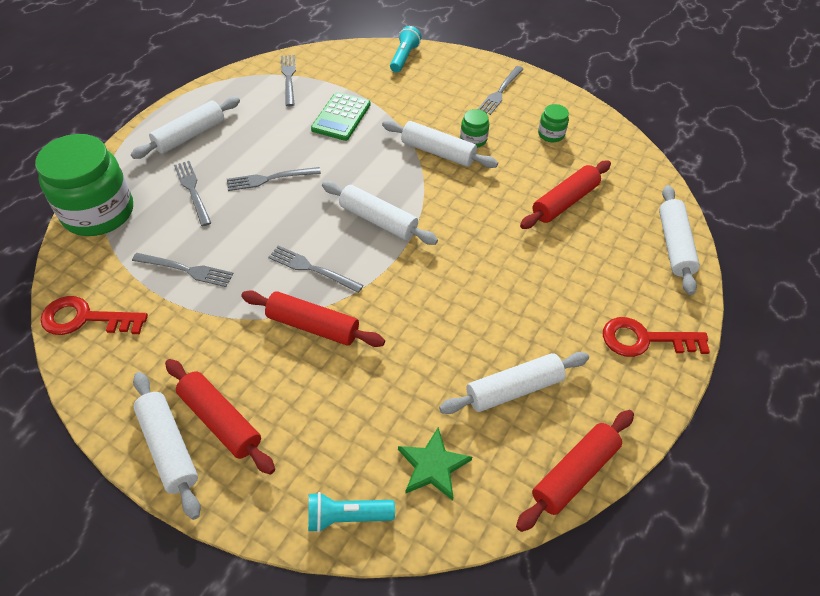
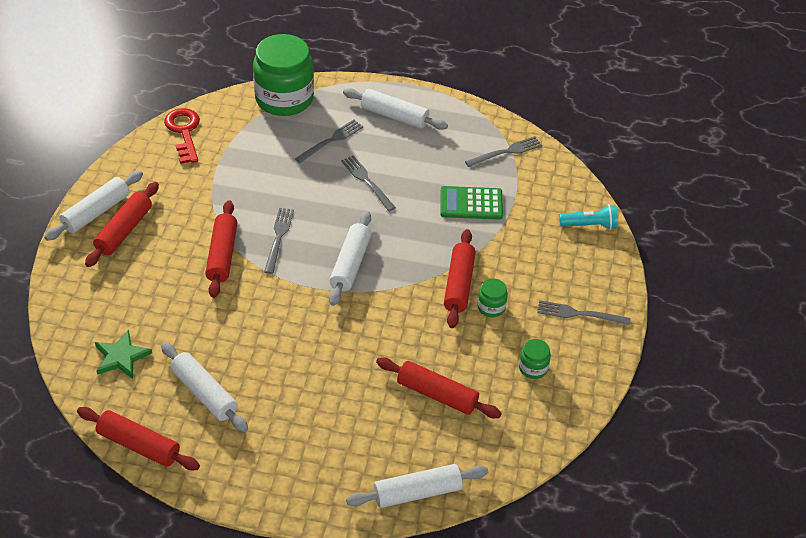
camera: 70 degrees right, 5 degrees down
grey fork [132,253,234,287] -> none
turquoise flashlight [308,492,395,533] -> none
white rolling pin [382,120,498,168] -> red rolling pin [444,229,476,328]
red key [603,317,710,357] -> none

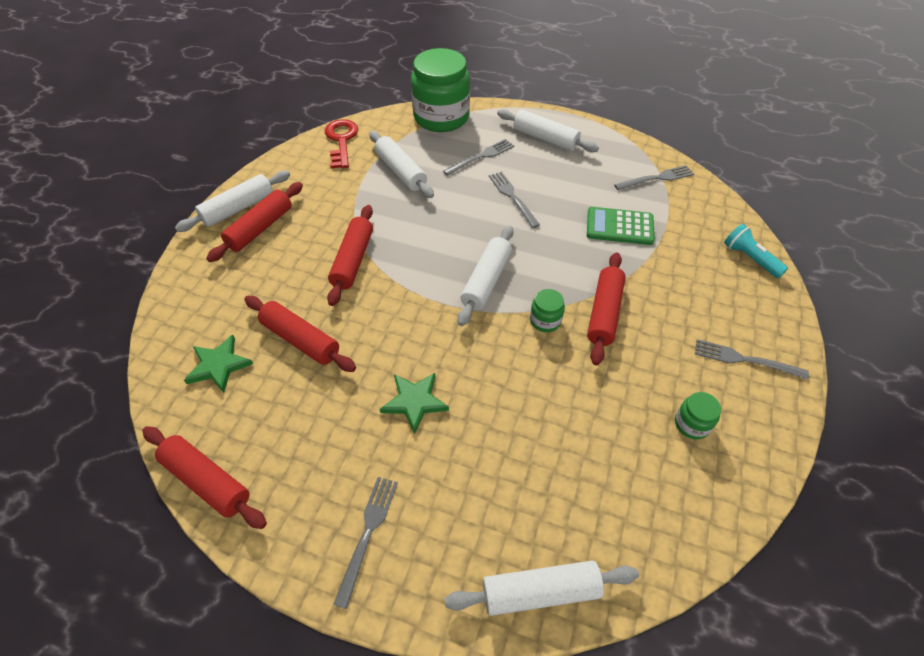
camera: 10 degrees right, 5 degrees up
white rolling pin [161,342,248,432] -> white rolling pin moved to [369,131,434,198]
grey fork [264,208,294,274] -> grey fork moved to [333,477,398,609]
red rolling pin [376,357,502,418] -> red rolling pin moved to [244,296,356,372]
green jar [477,279,508,317] -> green jar moved to [530,289,565,332]
turquoise flashlight [559,204,618,230] -> turquoise flashlight turned 135 degrees counterclockwise [724,224,788,278]
none -> green star [380,373,449,434]

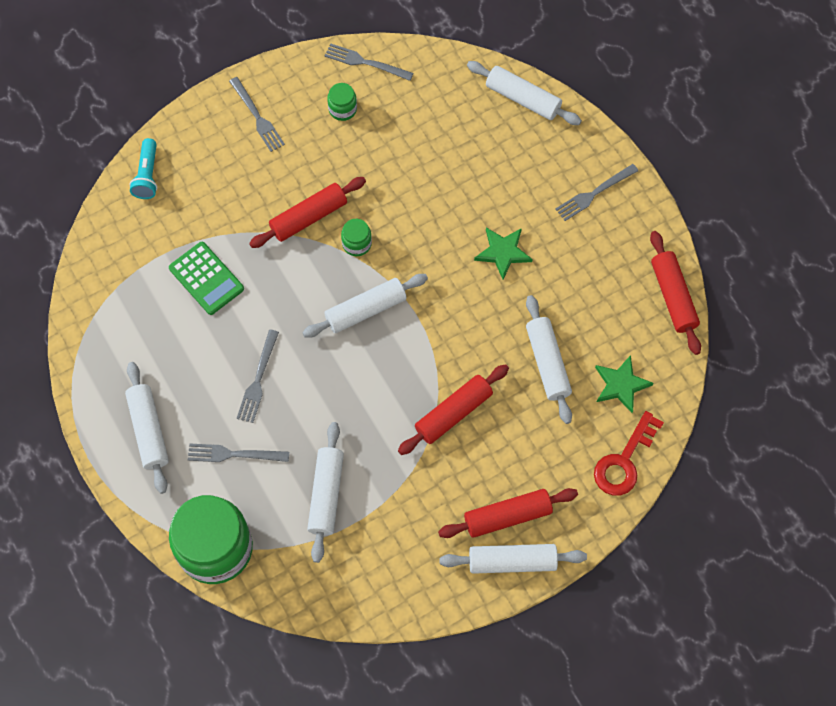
camera: 140 degrees left, 15 degrees up
red rolling pin [244,296,356,372] -> white rolling pin [526,295,572,424]
red key [325,119,358,168] -> red key moved to [594,411,664,496]
grey fork [614,165,694,190] -> grey fork moved to [325,43,413,81]

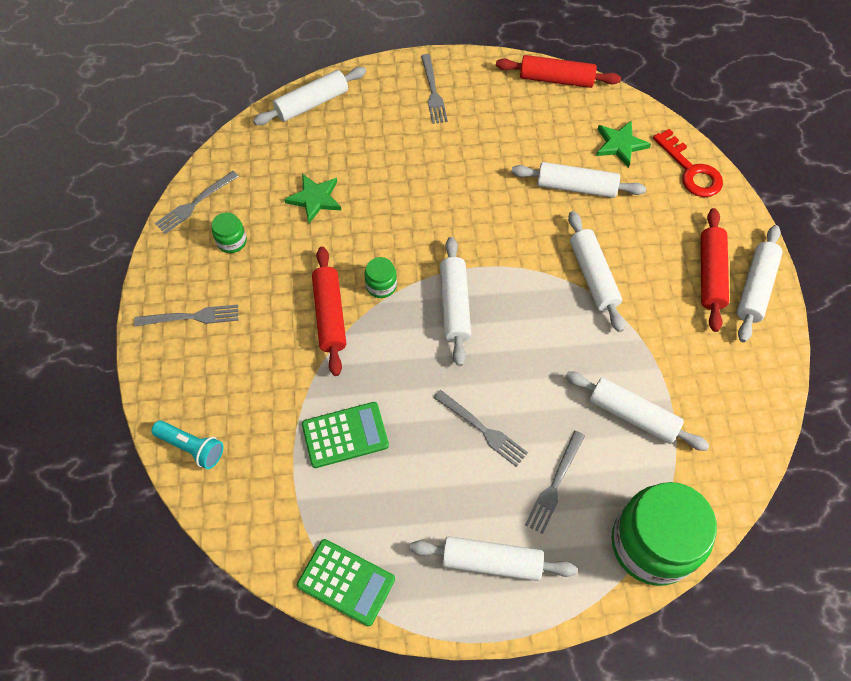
camera: 65 degrees left, 5 degrees down
red rolling pin [398,364,509,455] -> white rolling pin [568,211,625,332]
green star [474,228,533,279] -> green star moved to [284,174,341,223]
none -> green calculator [297,539,395,626]

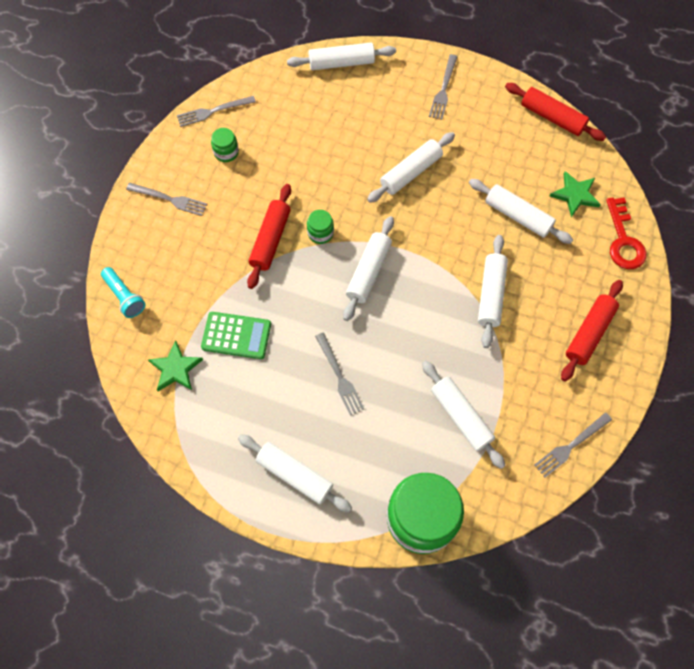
camera: 25 degrees right, 5 degrees up
green star [284,174,341,223] -> green star moved to [148,340,203,391]
green calculator [297,539,395,626] -> none
grey fork [525,431,585,534] -> grey fork moved to [535,412,612,477]
white rolling pin [737,225,782,342] -> white rolling pin moved to [367,132,455,203]

